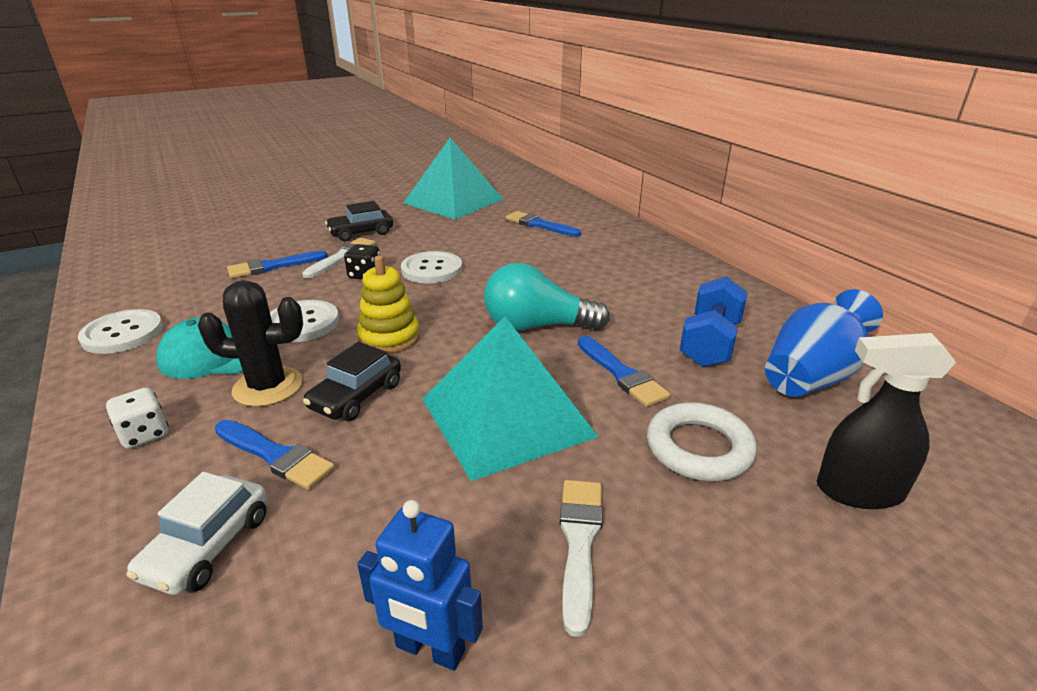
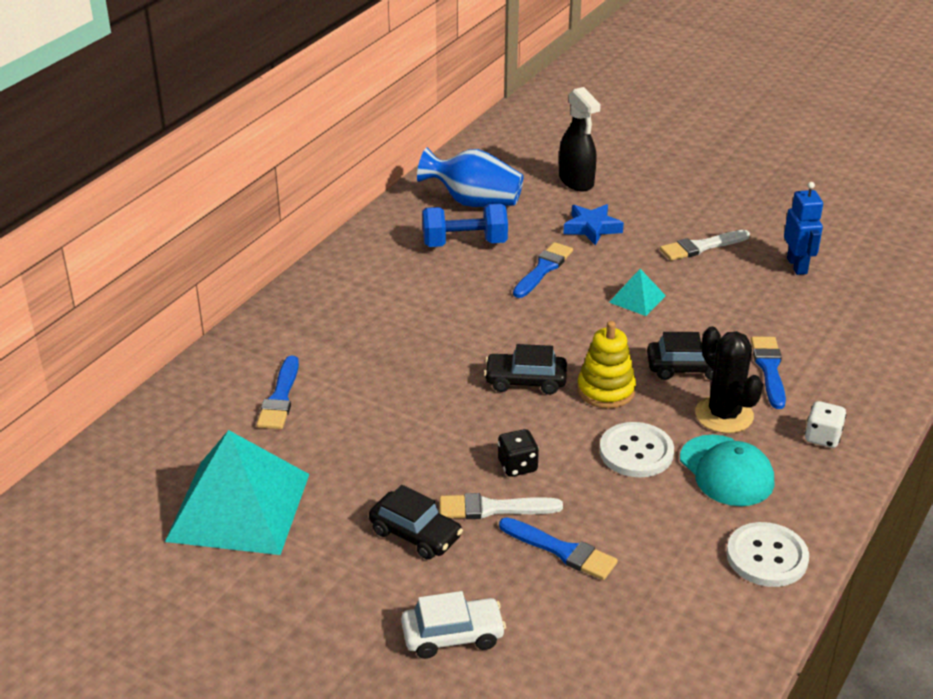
camera: 120 degrees left, 5 degrees up
white car [126,472,267,595] -> white car moved to [401,591,506,659]
white button [401,251,462,283] -> none
turquoise pyramid [422,316,599,481] -> turquoise pyramid [609,269,666,316], size x0.44
turquoise light bulb [484,263,610,330] -> none
white ring [647,402,757,481] -> blue star [563,204,624,246]
none -> black car [484,344,567,395]

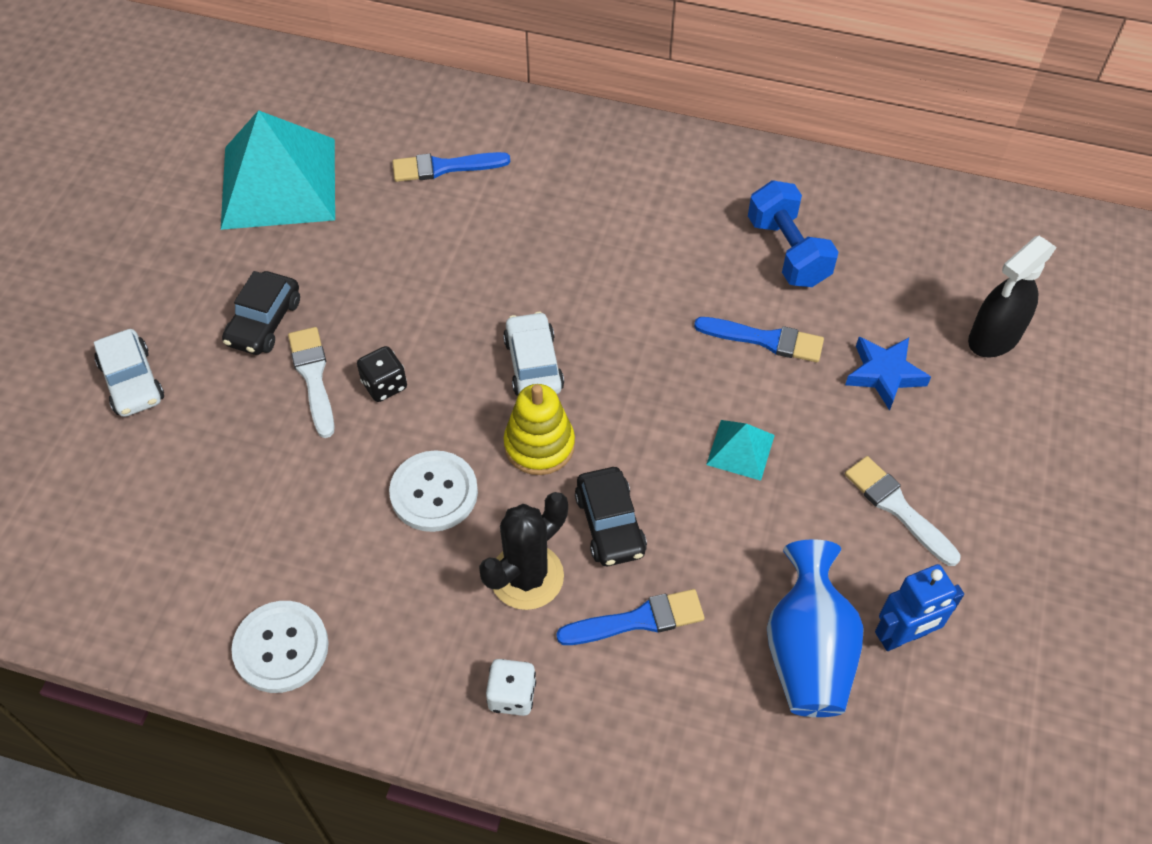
camera: 75 degrees right, 20 degrees up
blue vase [417,147,523,207] -> blue vase moved to [767,539,864,717]
black car [484,344,567,395] -> white car [503,312,564,396]
blue brush [499,517,618,580] -> none
turquoise cap [680,435,774,506] -> none

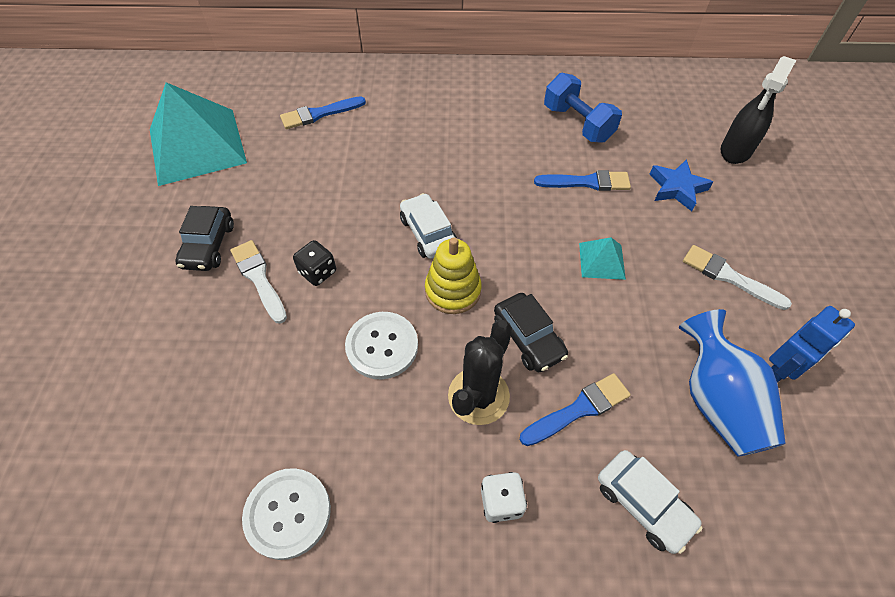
camera: 15 degrees left, 0 degrees up
white car [94,329,164,417] -> white car moved to [598,450,703,554]

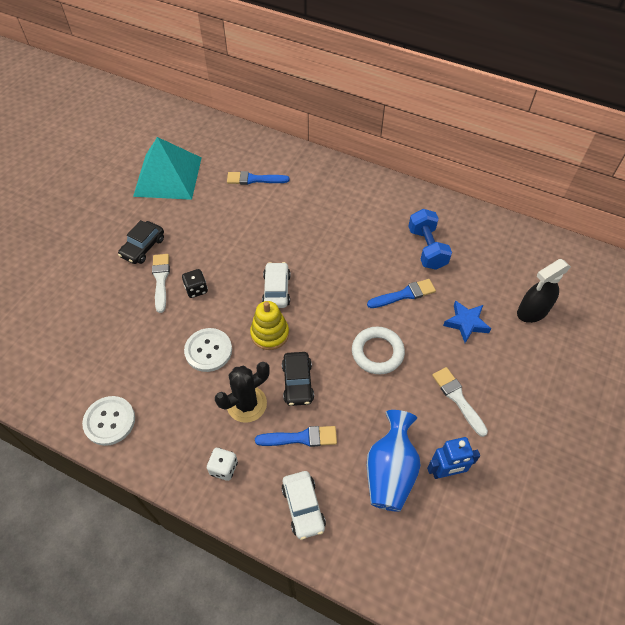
camera: 25 degrees right, 0 degrees up
blue brush [534,170,631,191] -> blue brush turned 45 degrees counterclockwise [367,279,436,308]
turquoise pyramid [579,237,626,280] -> white ring [352,327,405,375]

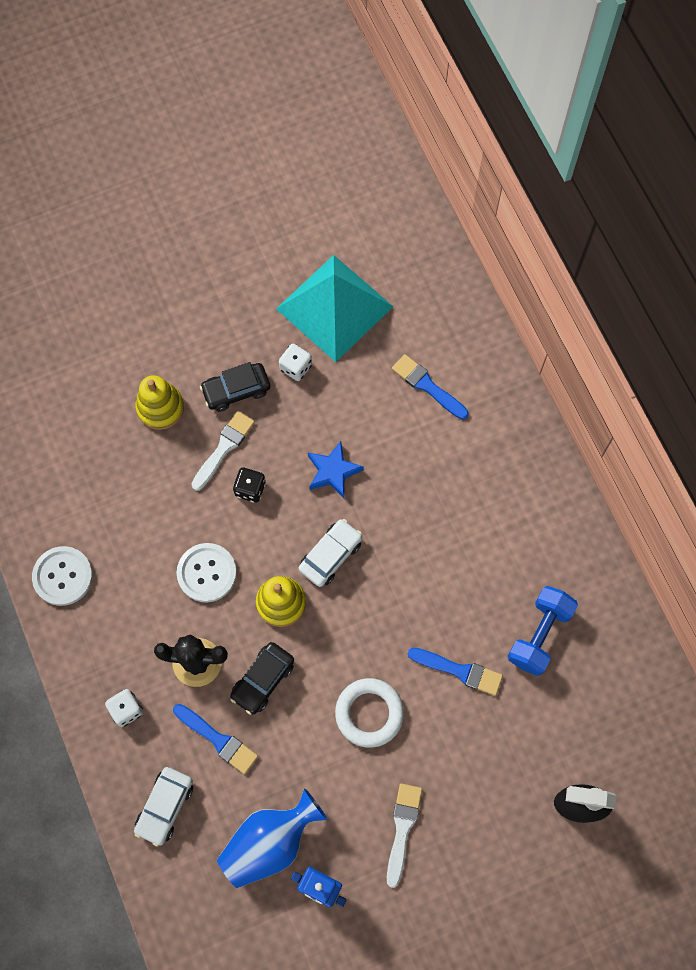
camera: 40 degrees right, 15 degrees up
blue star [443,300,491,343] -> blue star moved to [308,441,364,498]
none -> yellow stacking toy [136,375,184,430]
none -> white dice [279,344,312,381]

